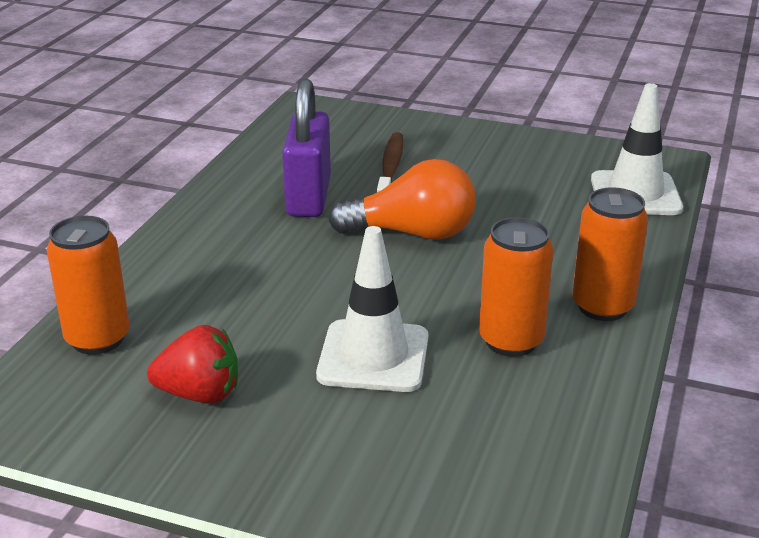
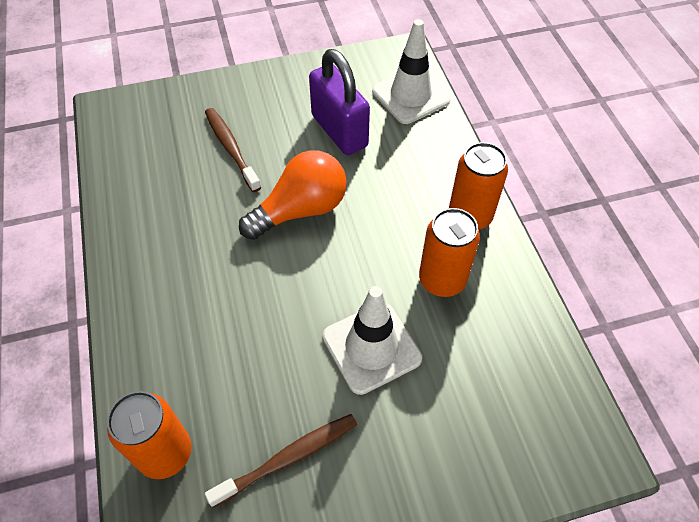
camera: 35 degrees left, 25 degrees up
red strawberry [147,325,238,404] -> brown toothbrush [205,414,357,508]
purple padlock [282,79,331,217] -> purple padlock moved to [309,49,370,155]

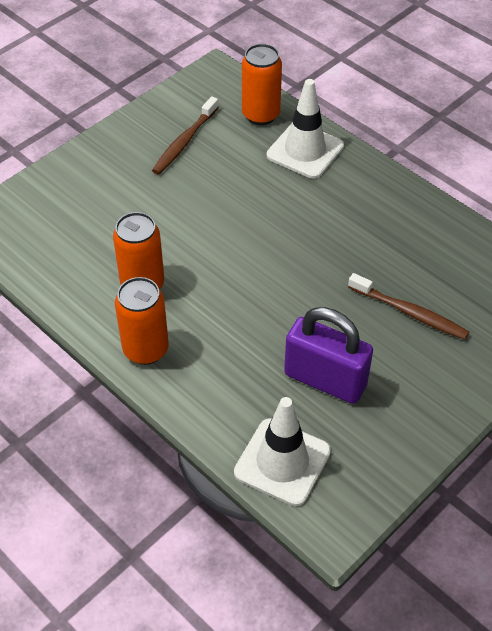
camera: 150 degrees right, 5 degrees down
orange light bulb [239,150,347,240] -> none
white traffic cone [323,286,422,395] -> white traffic cone moved to [267,79,344,179]

